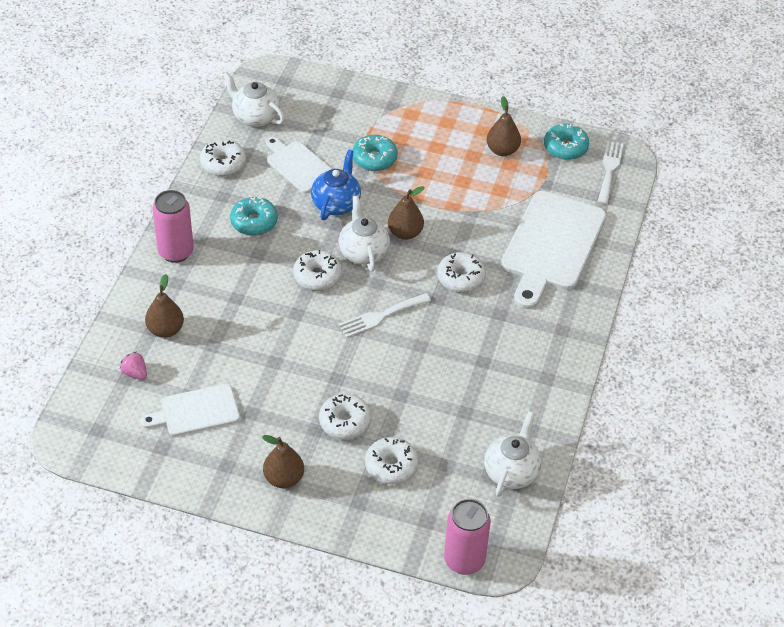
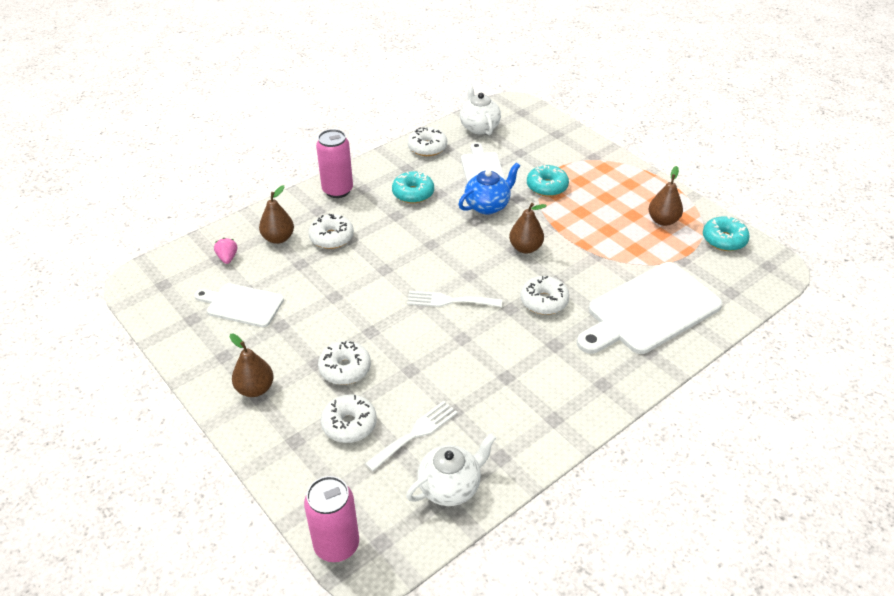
camera: 35 degrees right, 5 degrees down
white donut [293,250,342,291] -> white donut moved to [308,214,354,249]
white teapot [339,196,390,272] -> none
white fork [598,141,624,205] -> white fork moved to [365,401,458,471]

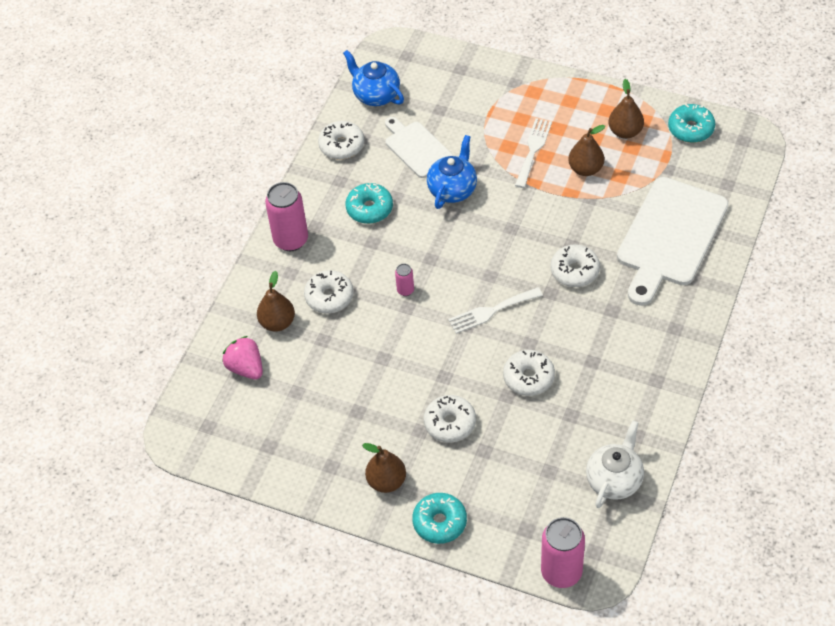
camera: 25 degrees left, 10 degrees up
white cutting board [194,283,284,327] -> none
pink strawberry [214,238,237,264] -> pink strawberry [222,336,263,380], size x1.53
white donut [321,395,377,443] -> white donut moved to [503,350,555,396]
white fork [365,401,458,471] -> white fork moved to [515,118,552,188]
white teapot [460,82,501,135] -> blue teapot [343,50,404,106]
brown pear [509,203,547,254] -> brown pear moved to [568,125,605,176]
turquoise donut [527,165,569,197] -> turquoise donut moved to [412,493,467,544]
none -> pink can [395,264,414,296]

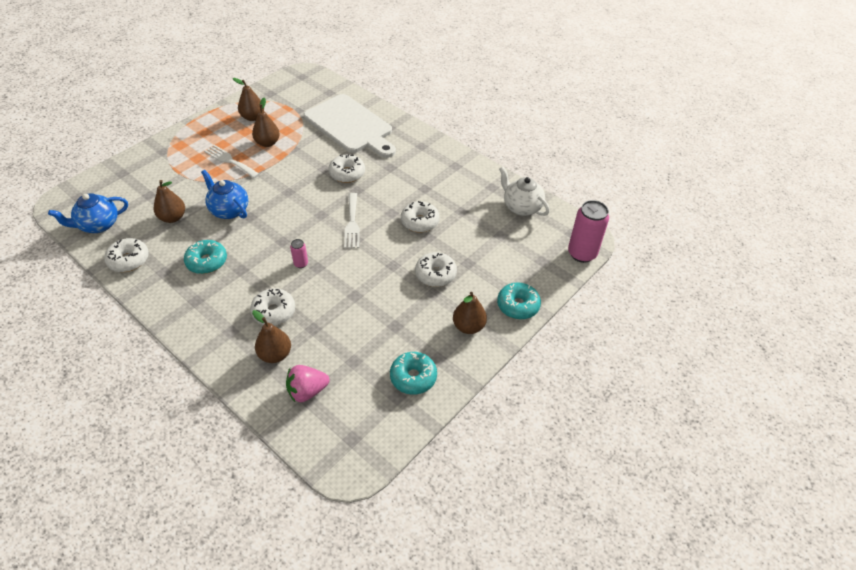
camera: 75 degrees left, 5 degrees down
pink can [265,182,308,251] -> none
white cutting board [385,117,453,178] -> brown pear [154,180,185,223]
turquoise donut [668,104,715,143] -> turquoise donut moved to [390,352,437,395]

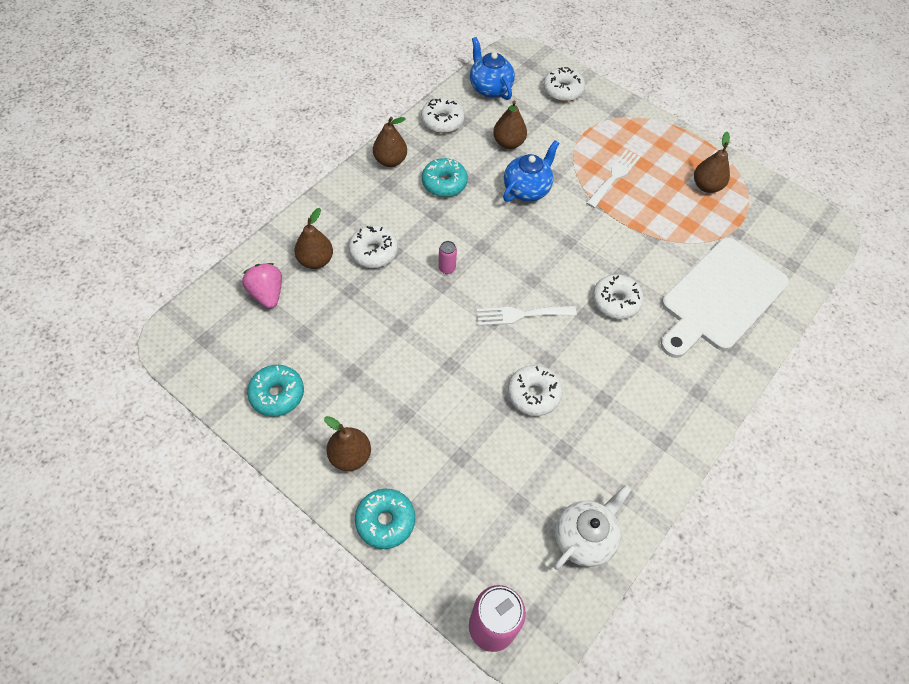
camera: 85 degrees right, 10 degrees up
brown pear [252,98,280,147] -> brown pear moved to [373,117,407,167]
white donut [415,252,457,287] -> white donut moved to [543,67,585,102]

